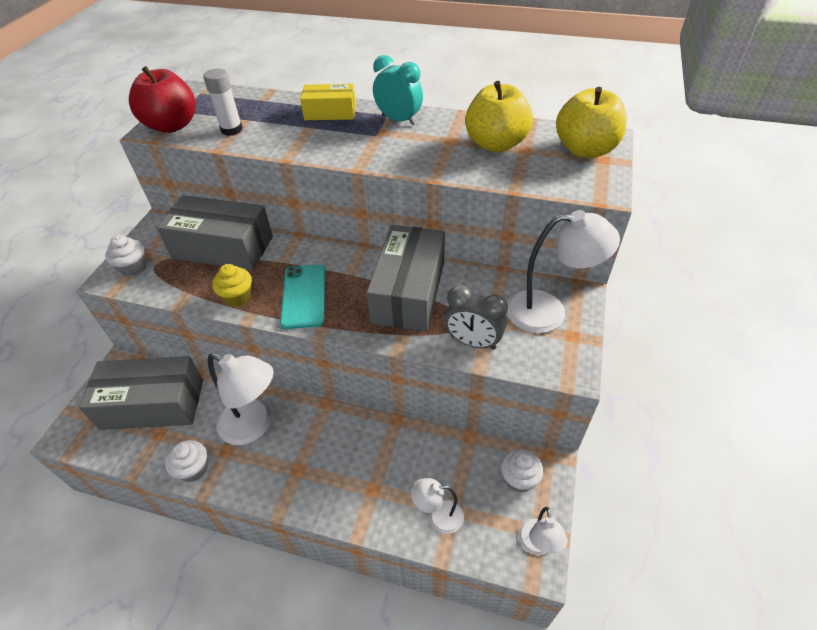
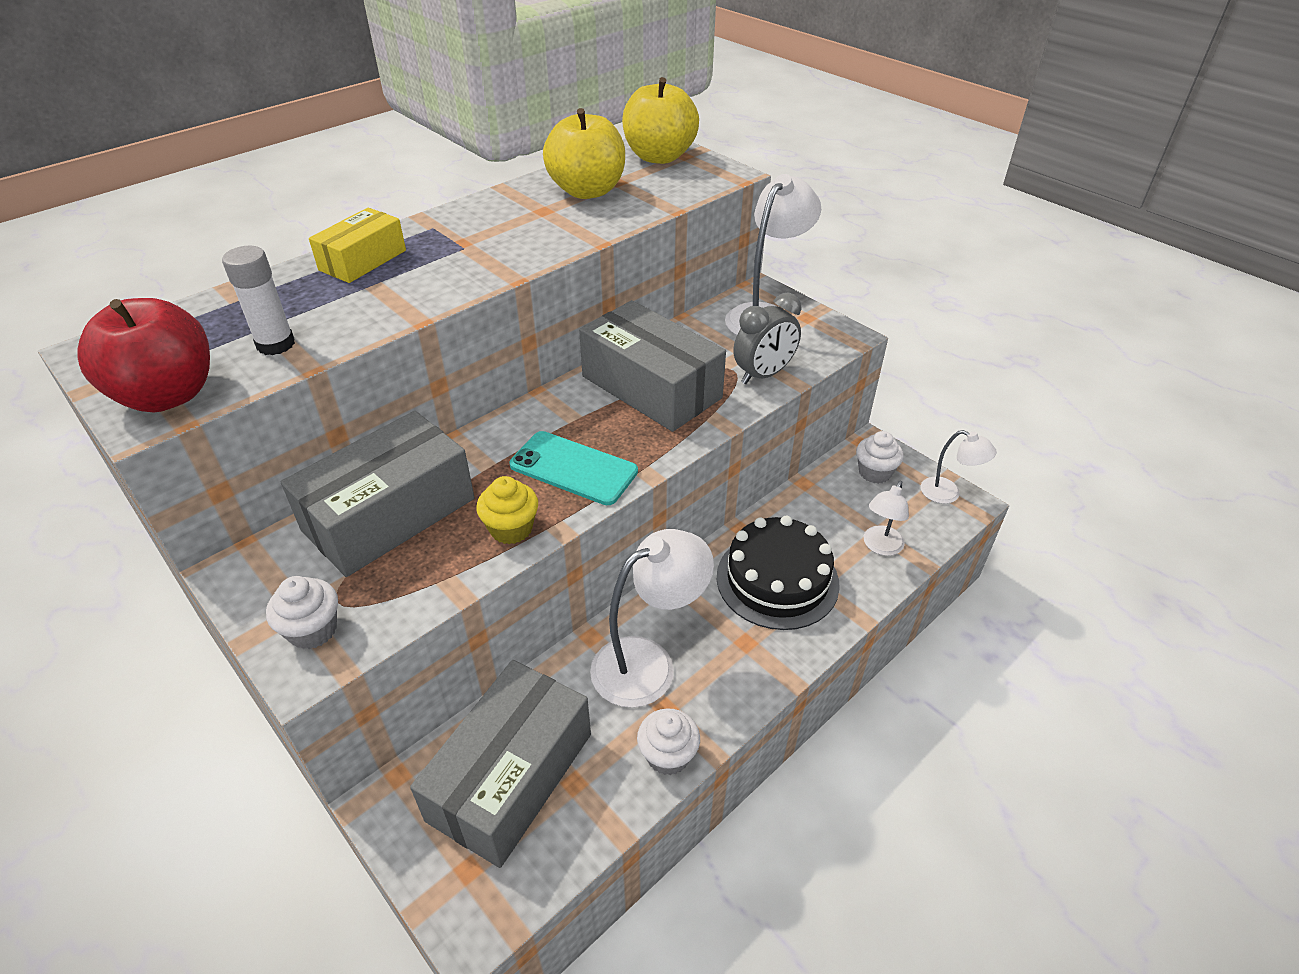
camera: 60 degrees left, 5 degrees down
turquoise clock [373,55,423,125] -> none
none -> black cake [717,516,840,630]

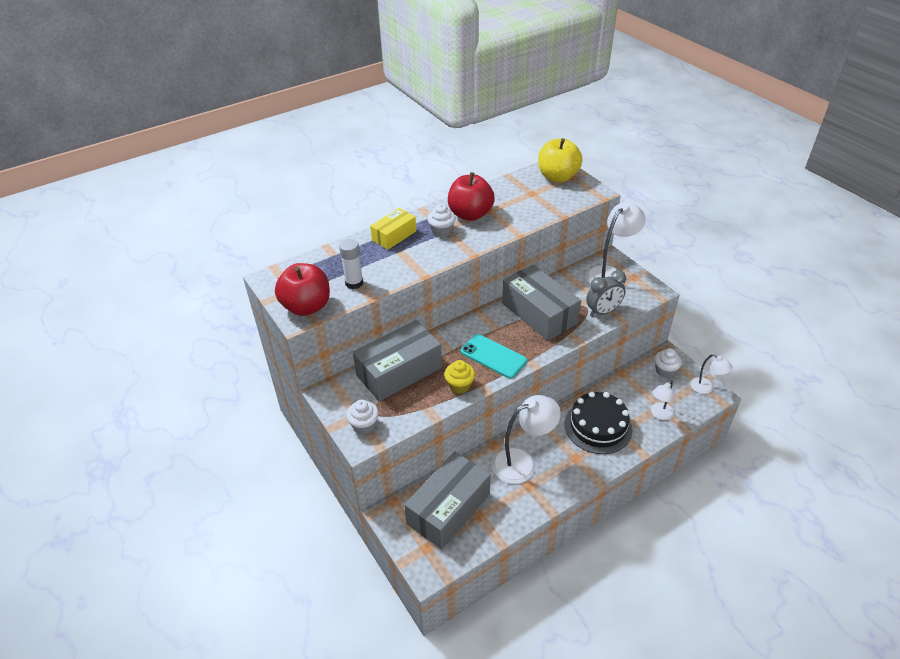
camera: 10 degrees right, 0 degrees up
yellow apple [543,108,625,199] -> none
white cupcake [637,708,700,775] -> white cupcake moved to [427,204,456,237]
none -> red apple [448,172,495,221]

